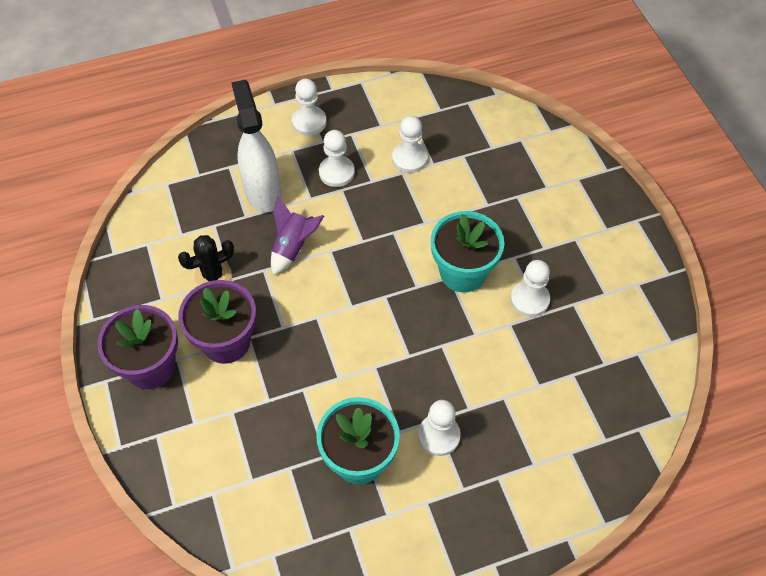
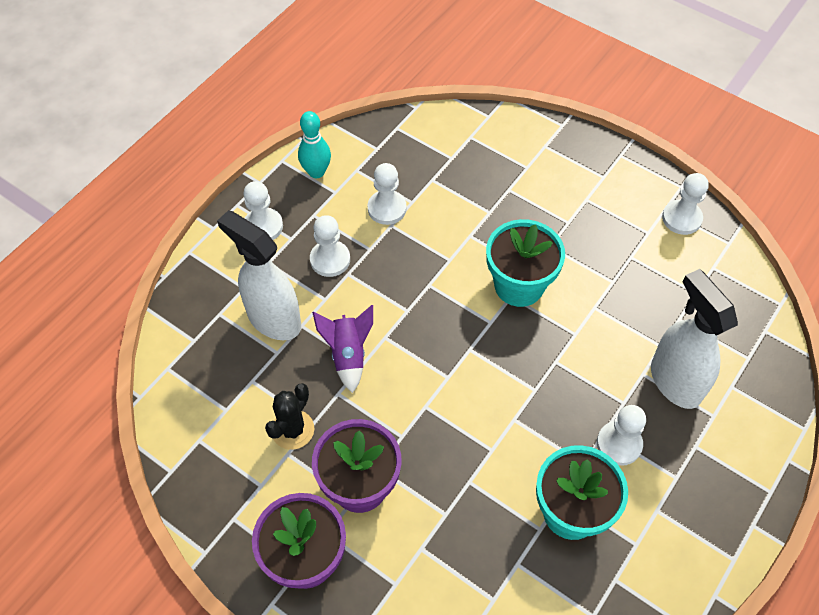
camera: 35 degrees left, 0 degrees up
white pawn [510,260,550,317] -> white pawn moved to [662,173,709,235]
none -> turquoise bowling pin [298,111,331,178]
none -> white spray bottle [651,269,738,409]

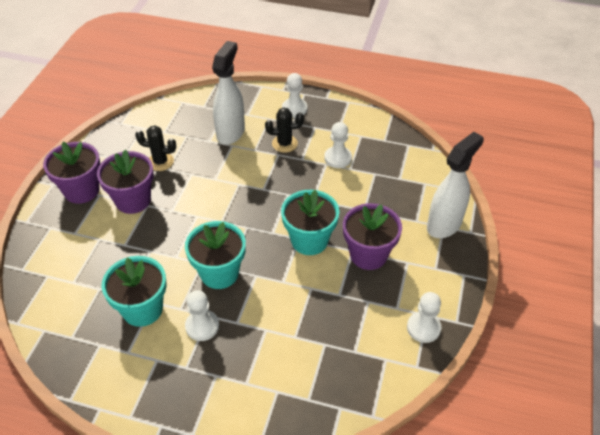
camera: 70 degrees right, 10 degrees down
turquoise bowling pin [298,111,331,178] -> none
white pawn [310,215,350,277] -> black cactus [265,107,304,153]
purple rocket [312,305,373,393] -> none
white spray bottle [651,269,738,409] -> white spray bottle moved to [427,132,484,238]
none -> turquoise flower pot [185,221,246,289]
none -> purple flower pot [343,203,402,270]

